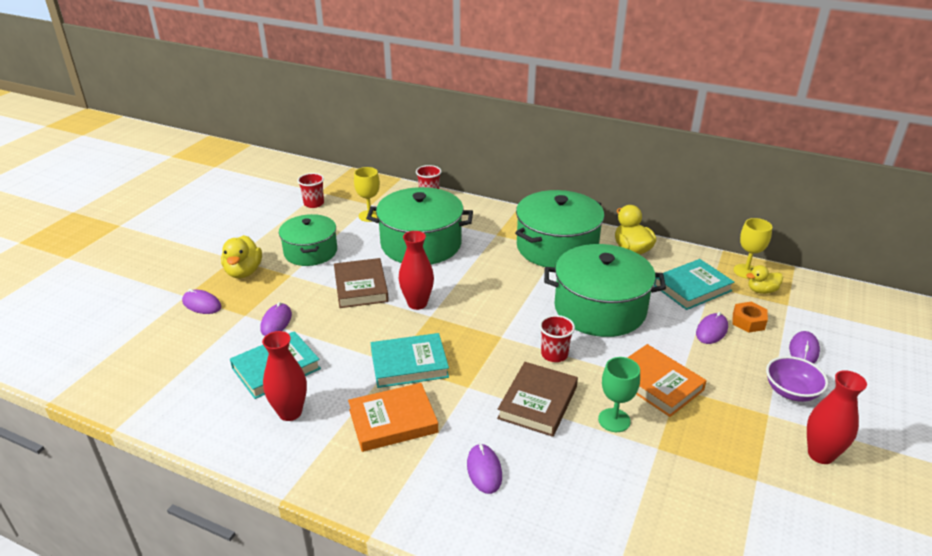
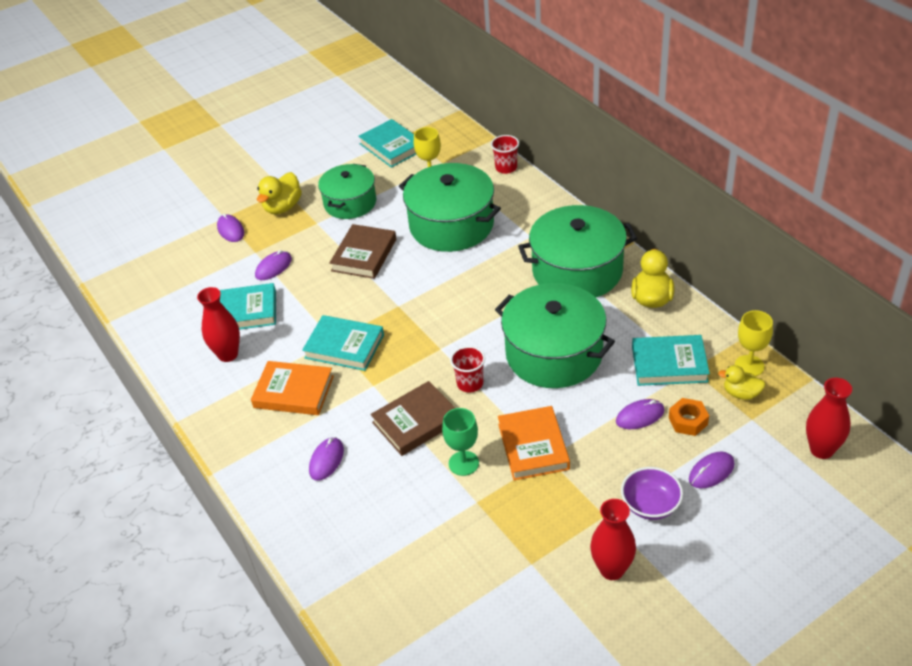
camera: 35 degrees right, 10 degrees up
red cup [297,173,324,208] -> turquoise book [358,119,416,168]
red vase [399,231,434,310] -> red vase moved to [806,378,852,459]

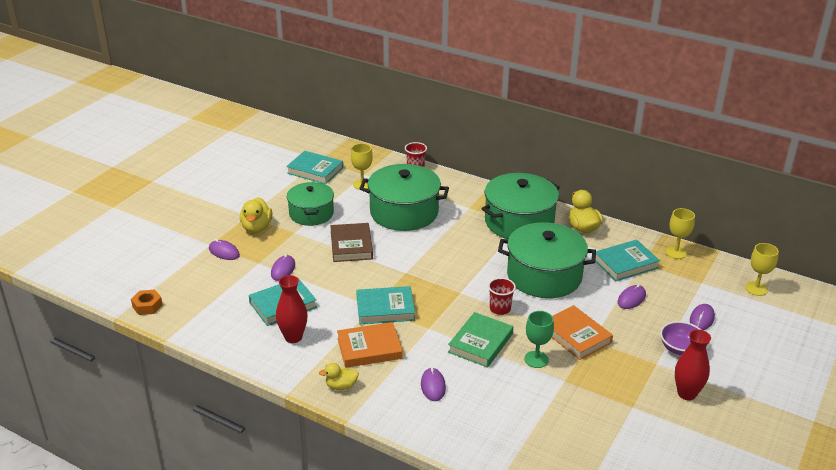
camera: 30 degrees left, 10 degrees down
brown book [370,381,455,456] -> green book [448,312,513,368]
orange nut [669,398,709,436] -> orange nut moved to [131,290,163,315]
yellow duck [718,365,766,400] -> yellow duck moved to [319,363,359,390]
red vase [806,378,852,459] -> yellow goblet [745,243,779,296]

